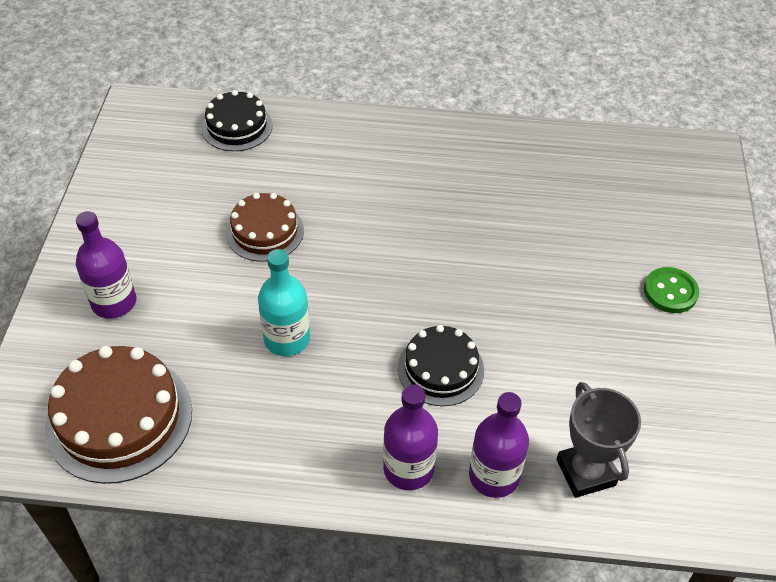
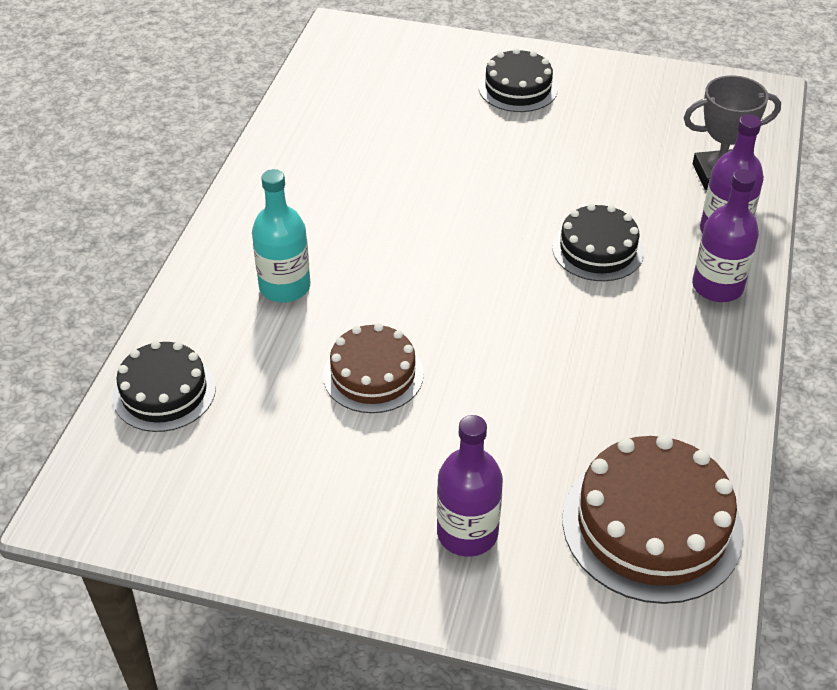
camera: 80 degrees left, 5 degrees down
turquoise bottle [258,249,310,356] -> turquoise bottle moved to [252,169,310,302]
green button [644,267,699,313] -> black cake [479,48,558,112]

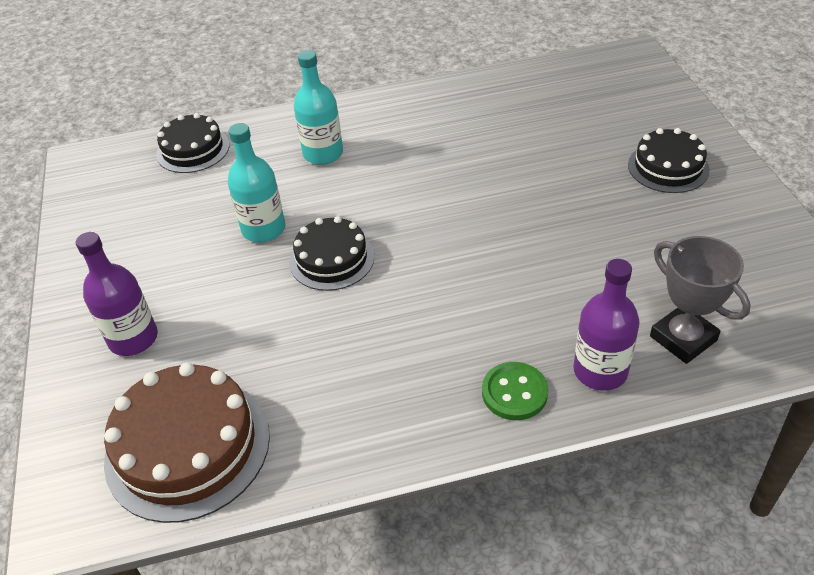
camera: 65 degrees right, 0 degrees up
brown cake [323,323,424,413] -> turquoise bottle [228,123,285,242]
black cake [552,204,644,281] -> black cake moved to [290,216,374,291]
purple bottle [692,169,759,302] -> green button [482,362,548,420]

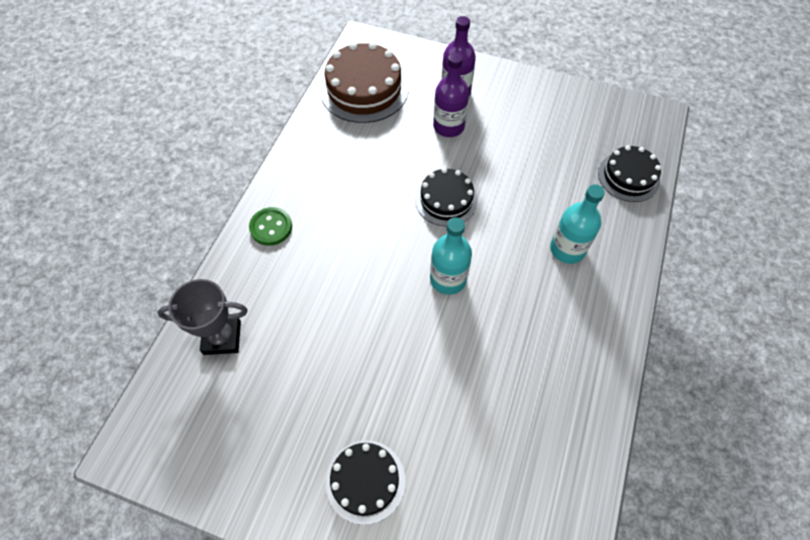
camera: 120 degrees right, 15 degrees up
turquoise bottle [228,123,285,242] -> turquoise bottle moved to [430,217,472,295]
purple bottle [573,259,640,391] -> purple bottle moved to [433,53,469,137]

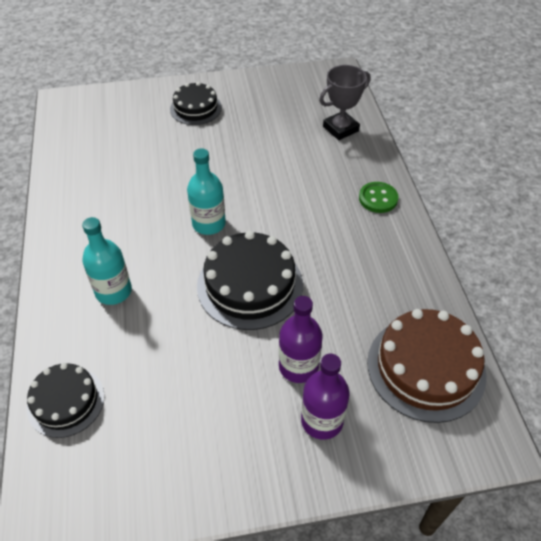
camera: 150 degrees right, 10 degrees down
black cake [415,168,478,227] -> black cake [197,231,303,330], size x1.60

